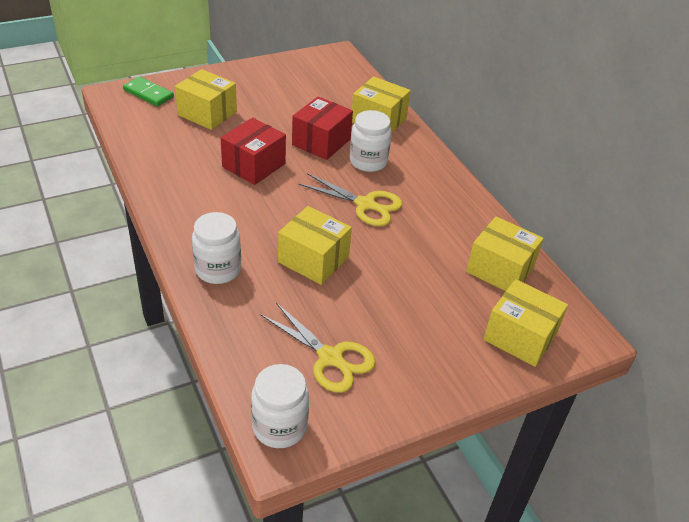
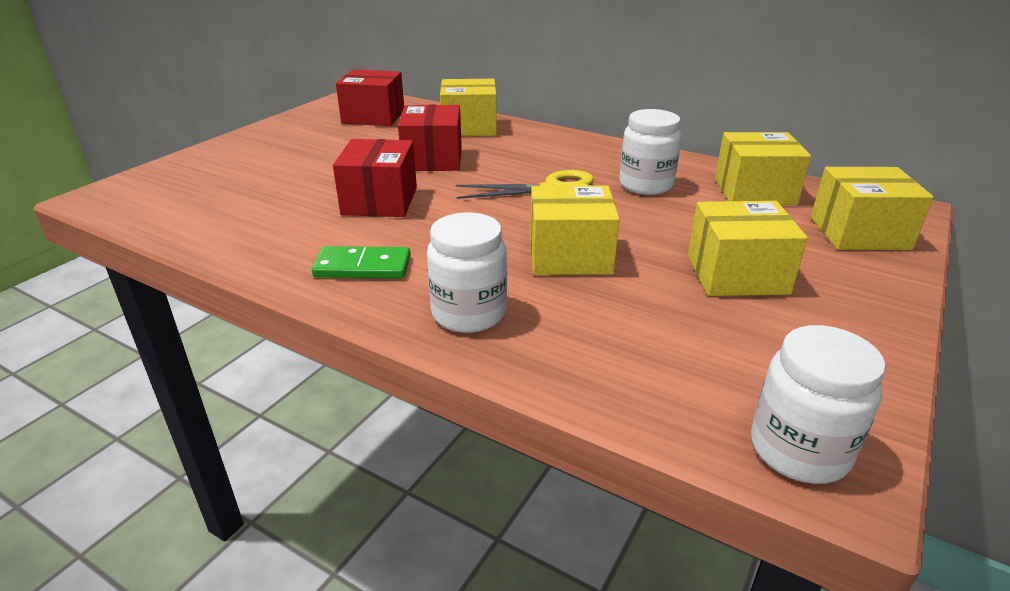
camera: 30 degrees left, 10 degrees down
green domino [123,76,174,106] -> green domino moved to [312,246,411,278]
yellow box [175,69,237,130] -> yellow box moved to [688,201,808,296]
yellow scissors [261,303,376,393] -> none
white jar [350,110,392,172] -> white jar moved to [619,109,681,195]
none -> red box [336,69,404,126]

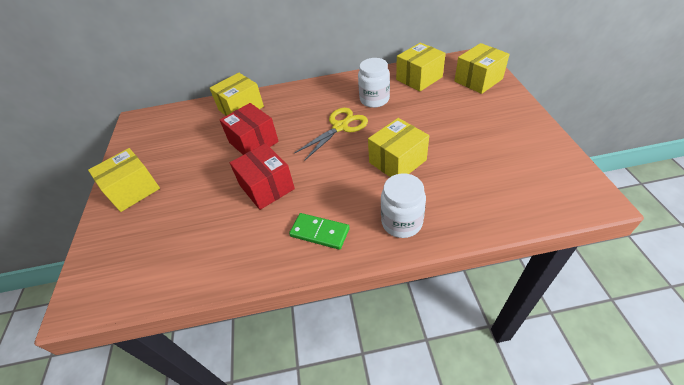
camera: 35 degrees left, 15 degrees up
green domino [312,246,411,278] -> green domino turned 60 degrees clockwise [289,213,350,250]
red box [336,69,404,126] -> none
yellow box [688,201,808,296] -> yellow box moved to [88,148,160,212]
white jar [751,325,886,484] -> none

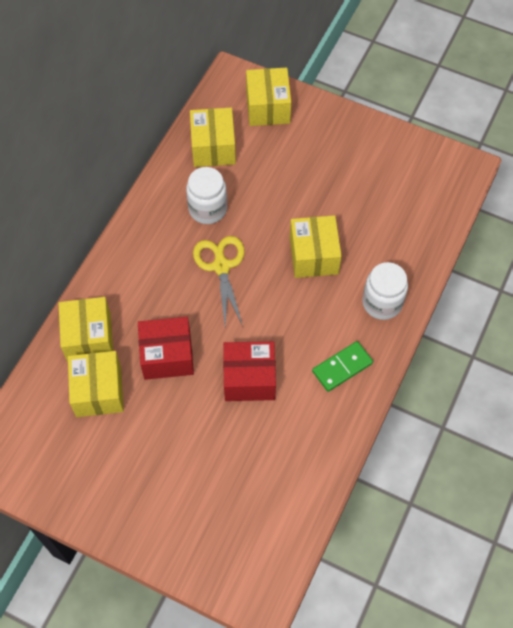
camera: 60 degrees left, 15 degrees up
yellow box [88,148,160,212] -> yellow box moved to [68,351,124,417]

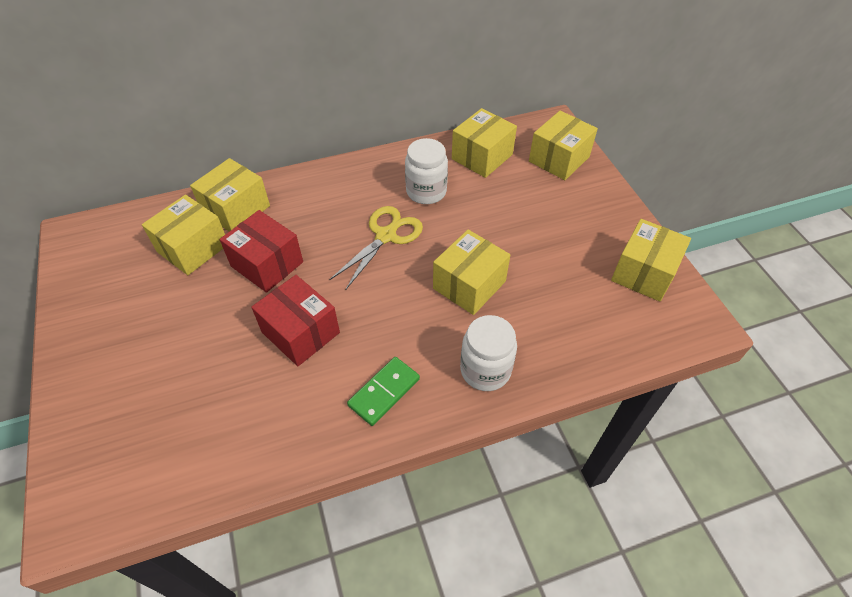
camera: 45 degrees right, 10 degrees down
green domino [312,341,373,392] -> green domino turned 60 degrees counterclockwise [347,357,420,426]
none -> yellow box [611,219,691,301]

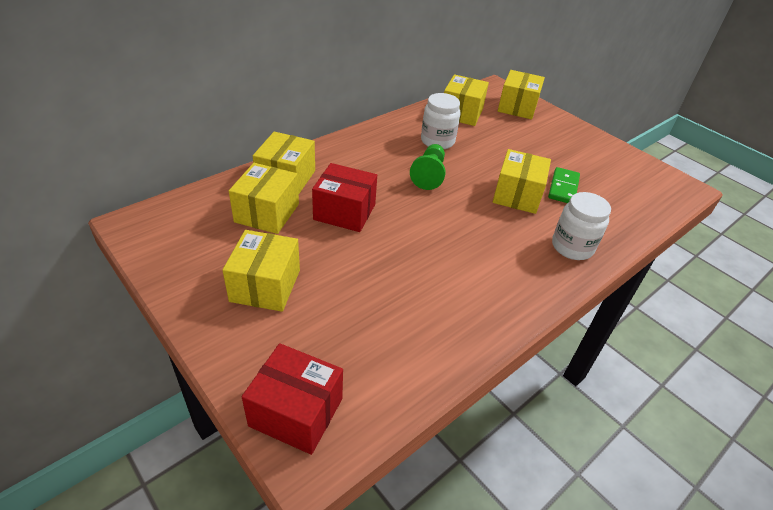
camera: 25 degrees left, 10 degrees down
red box [251,275,340,366] -> red box moved to [242,343,343,455]
yellow scissors [329,206,423,290] -> green pawn [410,144,446,190]
green domino [347,357,420,426] -> green domino moved to [548,167,580,203]
yellow box [611,219,691,301] -> yellow box moved to [222,230,300,312]

